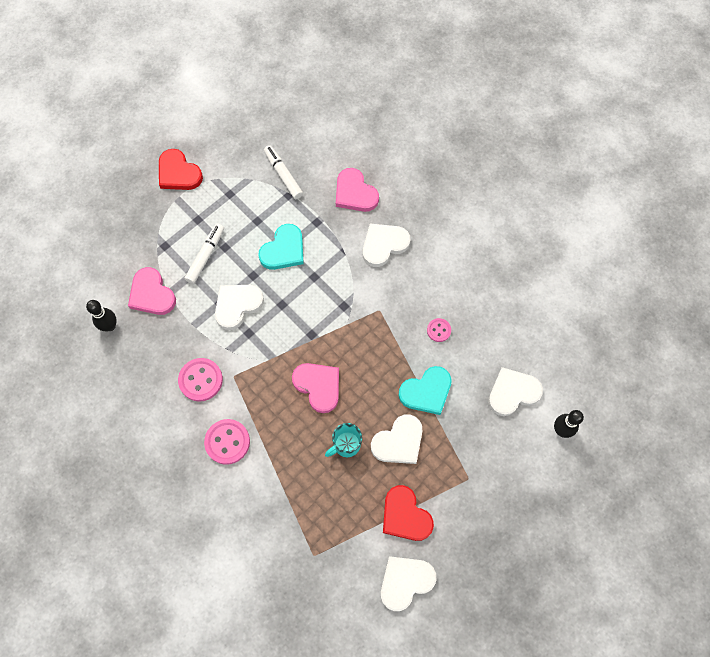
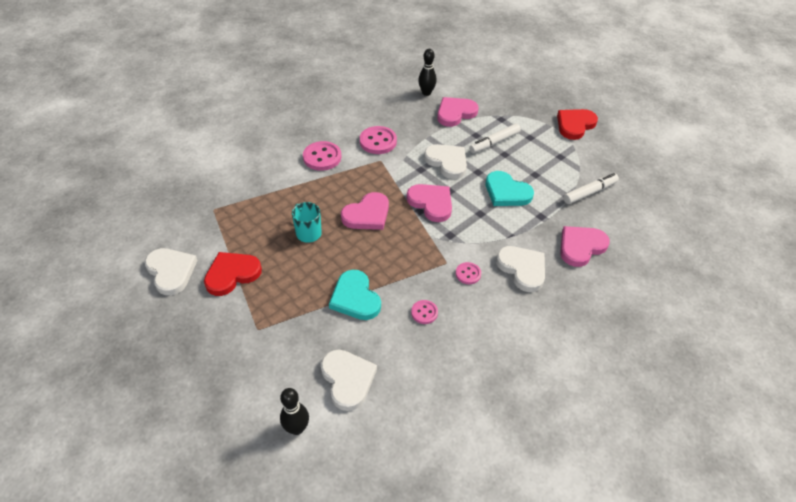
camera: 90 degrees right, 20 degrees down
white marker [184,224,224,284] -> white marker turned 120 degrees clockwise [469,124,521,153]
white heart [371,414,422,464] -> none
none -> pink heart [407,184,452,222]
none -> pink button [456,262,481,284]

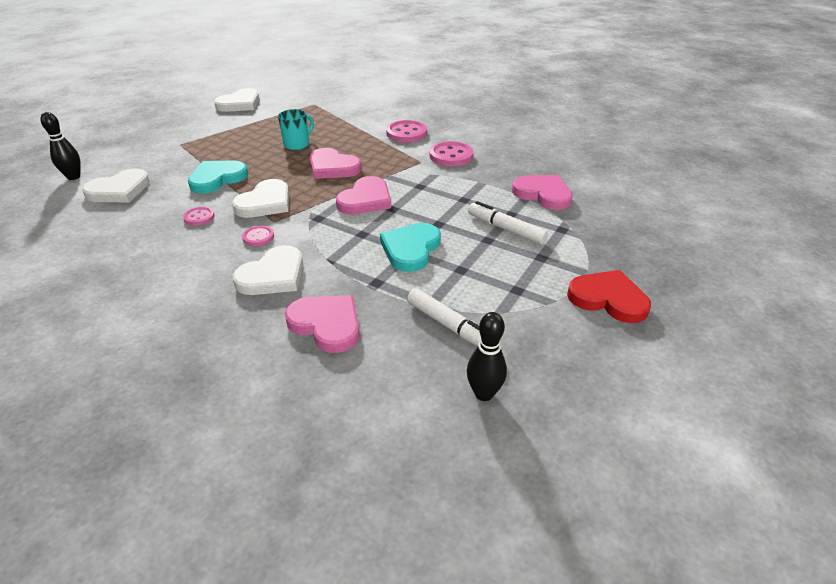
camera: 75 degrees right, 10 degrees down
red heart [204,252,262,296] -> none
black bowling pin [418,49,436,96] -> black bowling pin moved to [467,312,507,401]
white heart [424,144,467,179] -> white heart moved to [232,179,289,218]

